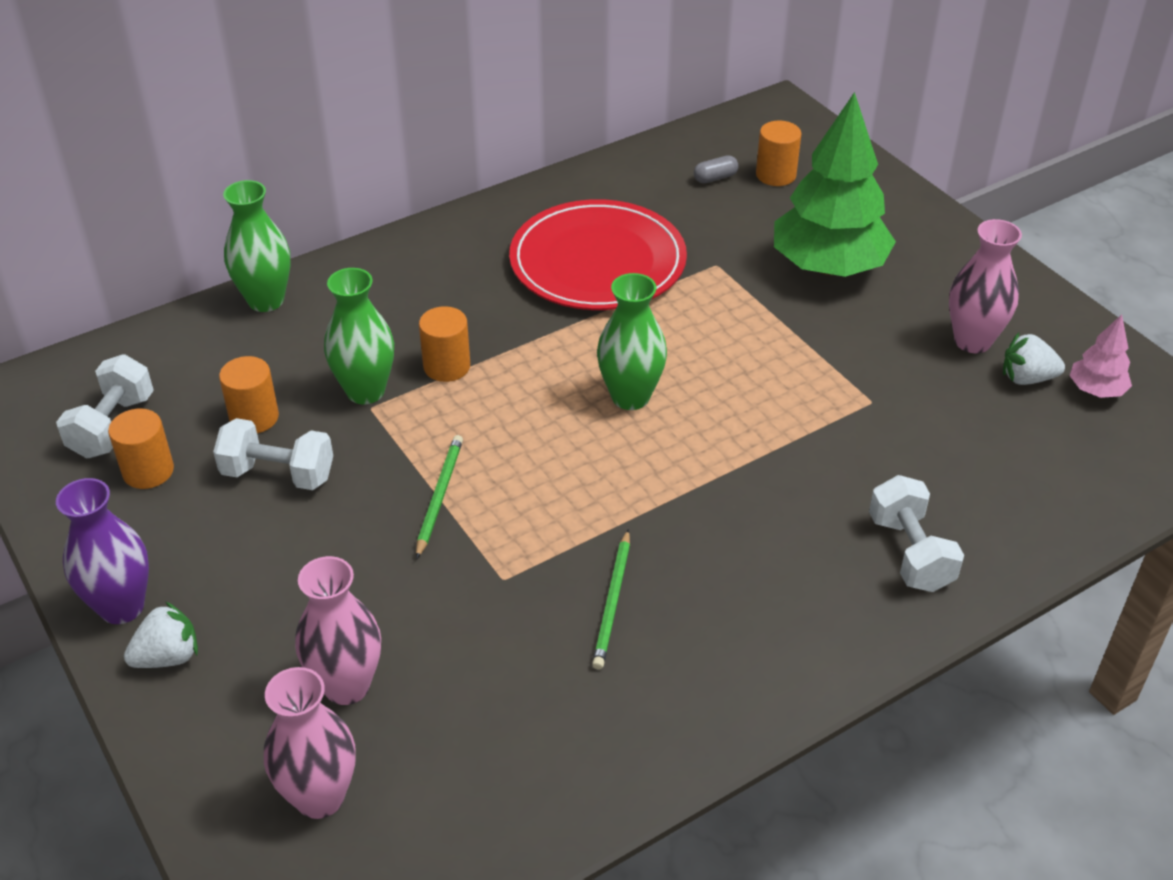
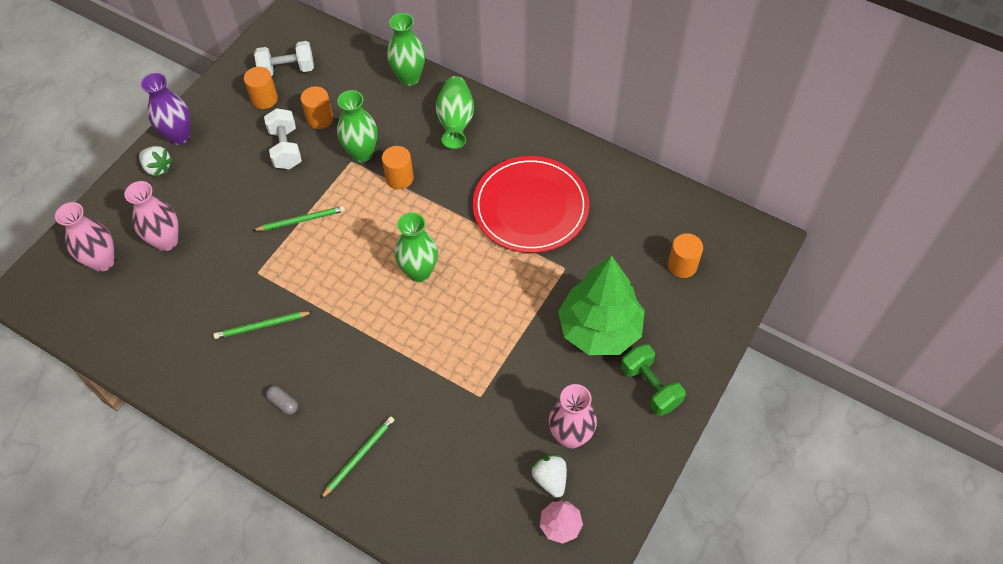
camera: 65 degrees right, 15 degrees up
grey capsule [694,155,738,183] -> grey capsule moved to [266,386,298,415]
white dumbbell [869,475,964,592] -> green pencil [320,416,394,499]
none -> green vase [435,76,474,149]
none -> green dumbbell [621,344,686,416]

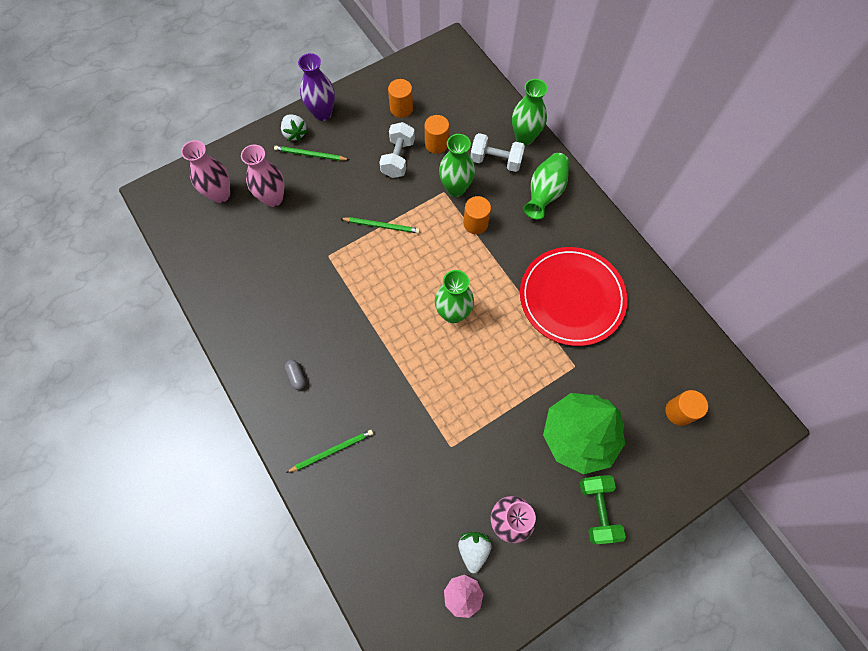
camera: 25 degrees right, 10 degrees up
green pencil [213,311,312,339] -> green pencil moved to [274,146,349,161]
white dumbbell [254,41,314,76] -> white dumbbell moved to [471,133,525,172]

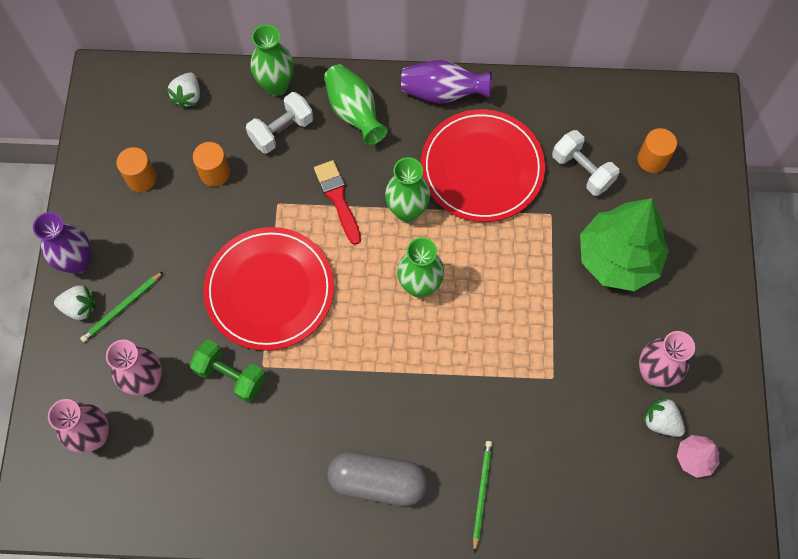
camera: 55 degrees left, 0 degrees up
grey capsule [285,360,306,390] -> grey capsule [327,452,428,506], size x2.47
green pencil [340,217,420,233] -> red plate [203,227,334,351]
white dumbbell [379,122,415,178] -> white dumbbell moved to [552,130,619,196]
green vase [439,134,475,197] -> green vase moved to [385,157,431,222]
orange cylinder [463,196,491,234] -> red brush [314,160,361,245]
green dumbbell [580,475,626,544] -> green dumbbell moved to [189,340,266,402]
none -> white strawberry [167,72,200,109]
none -> purple vase [401,60,492,103]

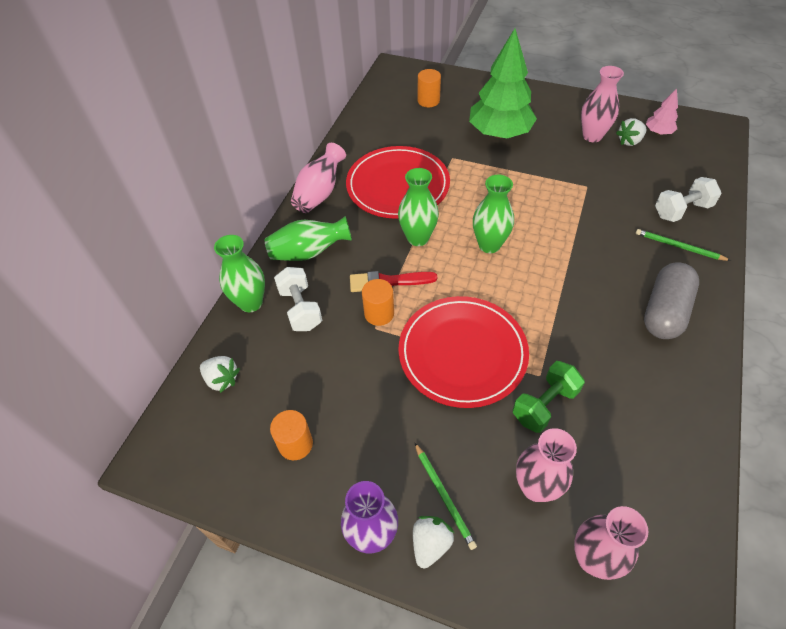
camera: 70 degrees left, 15 degrees down
orange cylinder [193,142,230,186] -> orange cylinder moved to [362,279,394,326]
purple vase [401,60,492,103] -> pink vase [291,143,346,213]
white dumbbell [552,130,619,196] -> white dumbbell moved to [655,177,721,222]

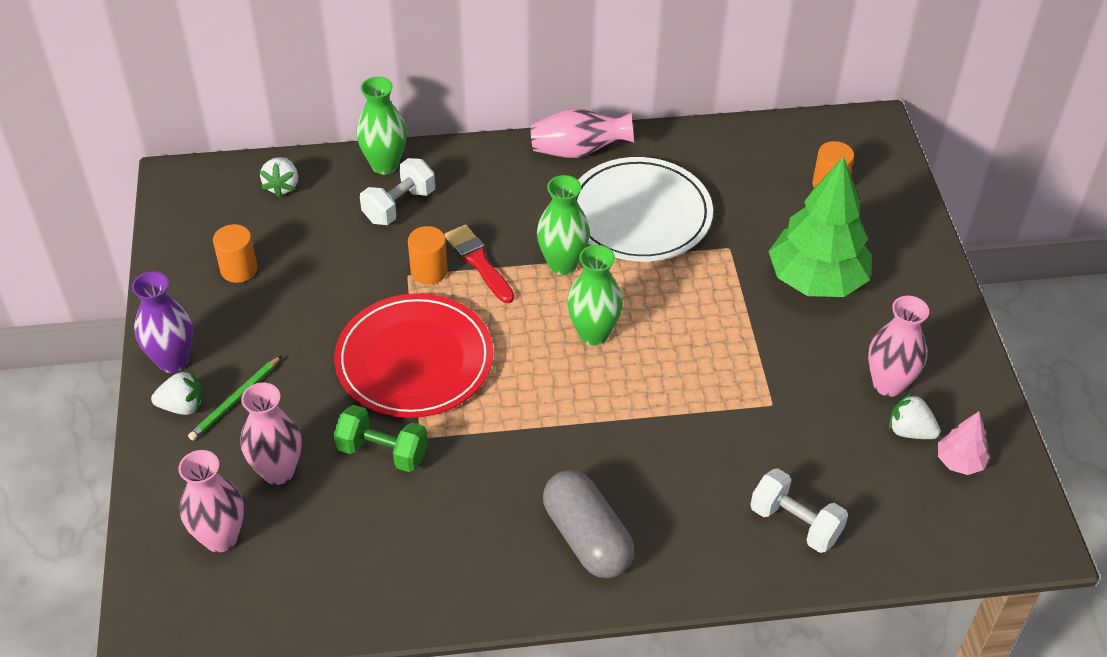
camera: 60 degrees right, 5 degrees down
green vase [265,216,352,261] -> none
red plate [346,146,450,219] -> white plate [576,157,713,262]
green pencil [636,229,731,261] -> none
grey capsule [644,263,699,339] -> grey capsule turned 60 degrees clockwise [543,470,634,578]

